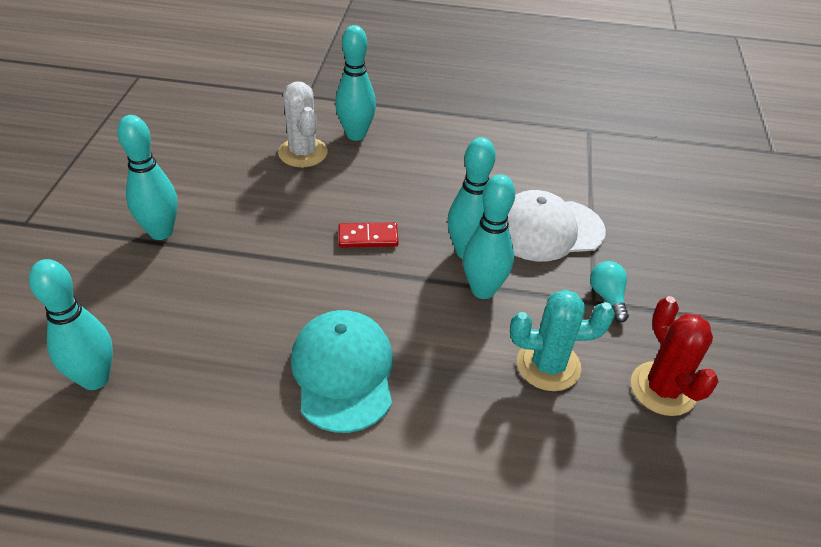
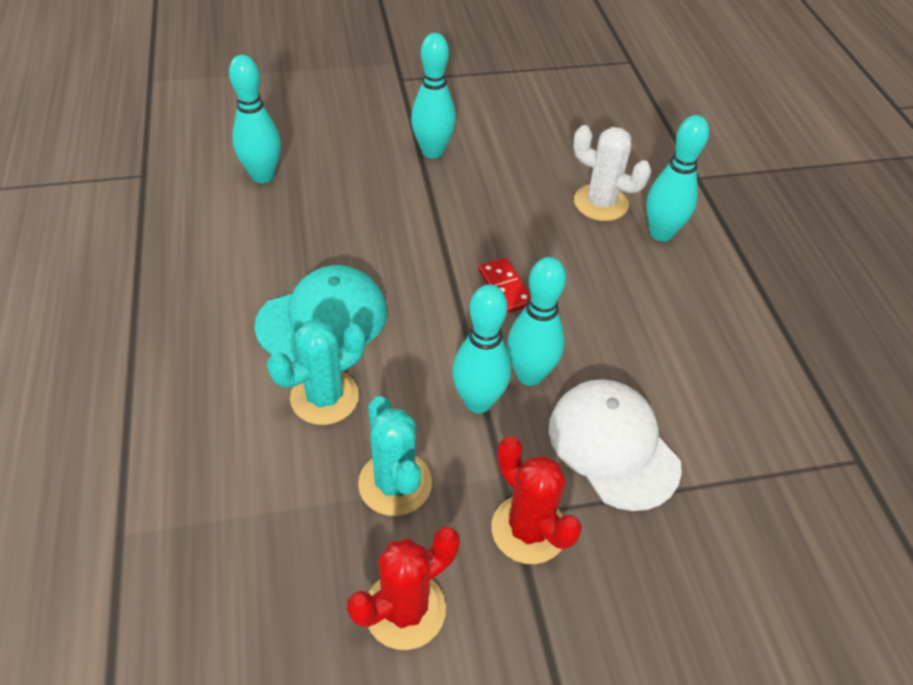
camera: 70 degrees right, 5 degrees up
white cactus [278,82,328,167] -> white cactus turned 75 degrees clockwise [573,125,652,221]
turquoise light bulb [590,261,629,322] -> red cactus [491,437,582,564]
none -> turquoise cactus [267,319,365,425]

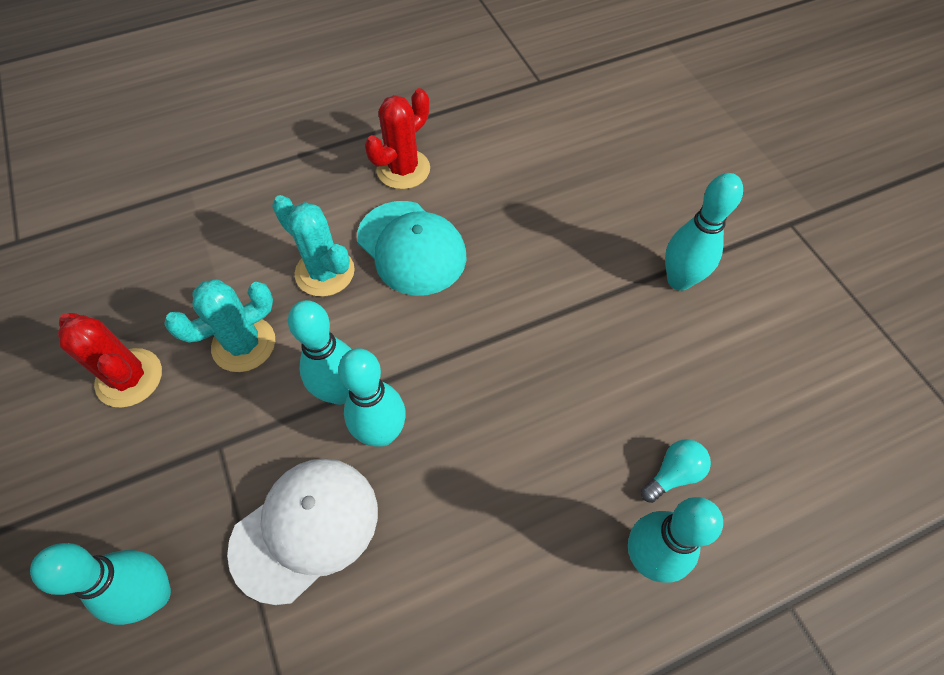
camera: 80 degrees right, 10 degrees up
turquoise bowling pin [229,55,281,183] -> turquoise bowling pin moved to [30,543,171,625]
red domino [478,258,531,313] -> none
red cactus [491,437,582,564] -> red cactus moved to [365,88,430,189]
white cactus [573,125,652,221] -> turquoise light bulb [641,439,711,503]

